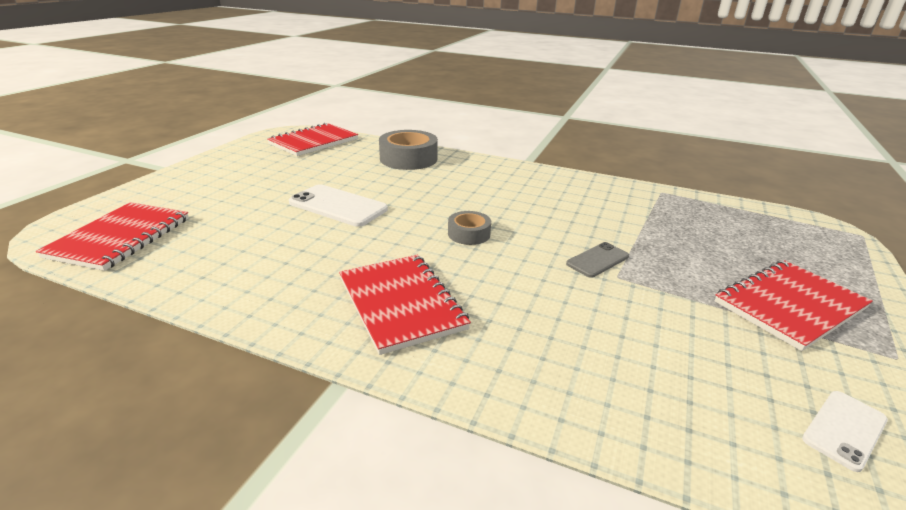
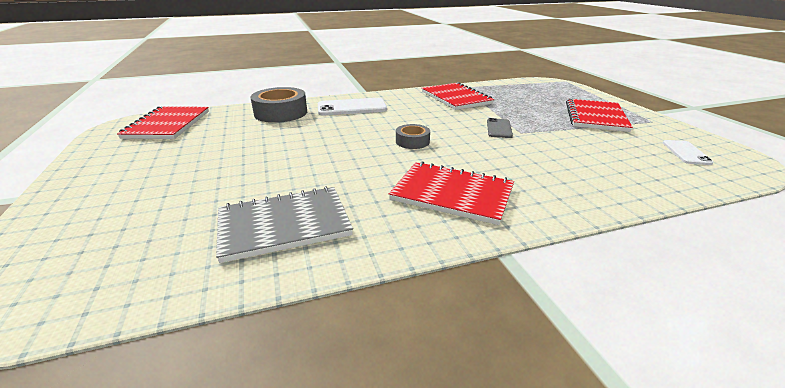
camera: 40 degrees left, 0 degrees up
red notebook [36,202,189,271] -> red notebook moved to [422,82,494,110]
white phone [289,184,388,227] -> white phone moved to [318,98,387,116]
none -> grey notebook [216,186,353,263]

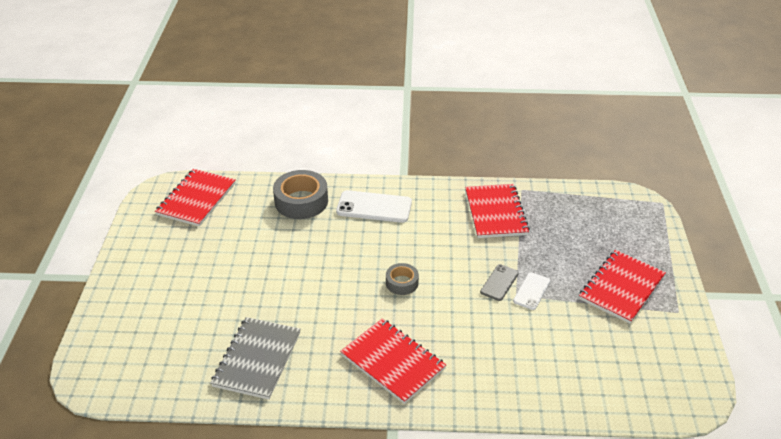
camera: 20 degrees right, 10 degrees up
grey notebook [216,186,353,263] -> grey notebook turned 75 degrees counterclockwise [211,317,301,400]
white phone [663,140,714,165] -> white phone moved to [513,272,550,310]

